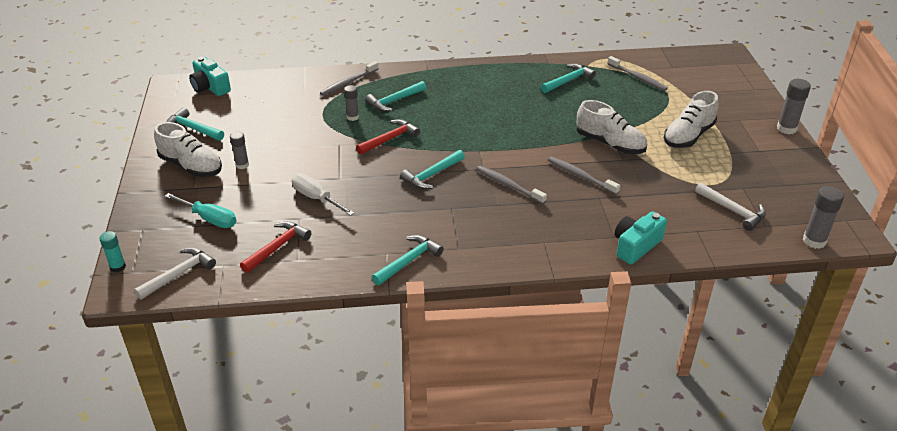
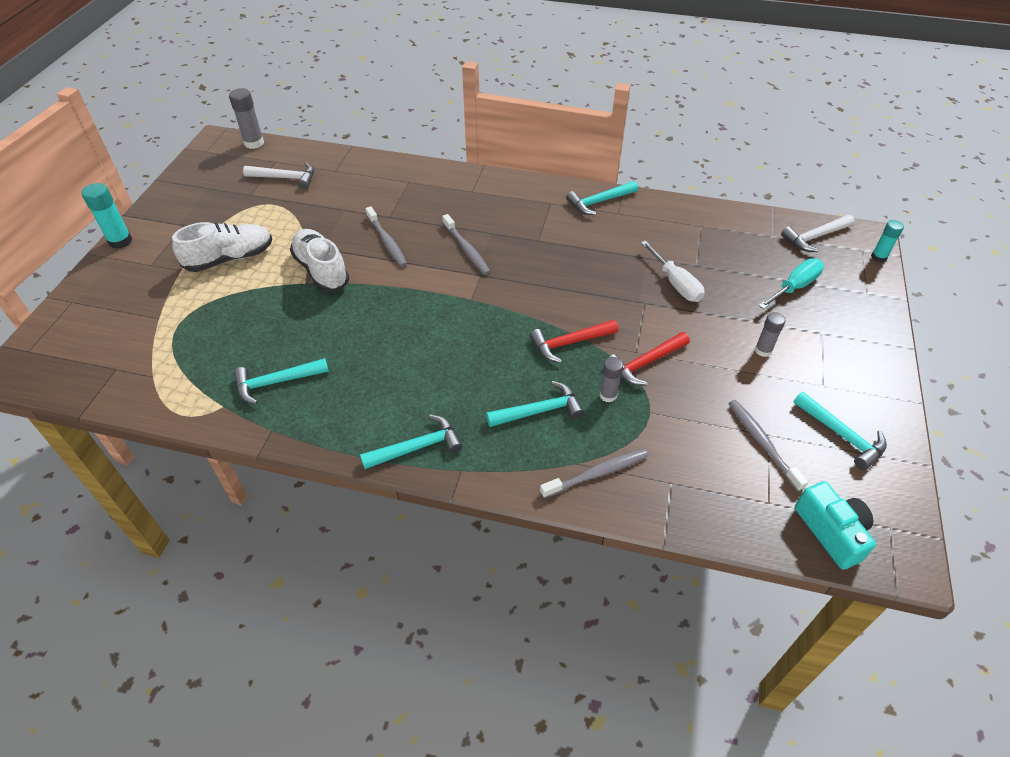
camera: 160 degrees left, 10 degrees up
white shoe [154,122,222,177] -> none
turquoise screwdriver [165,193,236,228] -> turquoise screwdriver turned 90 degrees clockwise [759,258,824,309]
red hammer [240,221,312,273] -> red hammer moved to [608,332,690,385]
turquoise hammer [400,150,465,189] -> turquoise hammer moved to [360,414,463,469]
grey toothbrush [607,56,668,91] -> grey toothbrush moved to [728,400,808,492]
turquoise camera [615,211,667,264] -> none
white hammer [695,183,766,231] -> white hammer turned 120 degrees clockwise [243,162,314,189]
grey glue stick [777,79,811,134] -> turquoise glue stick [82,183,132,249]

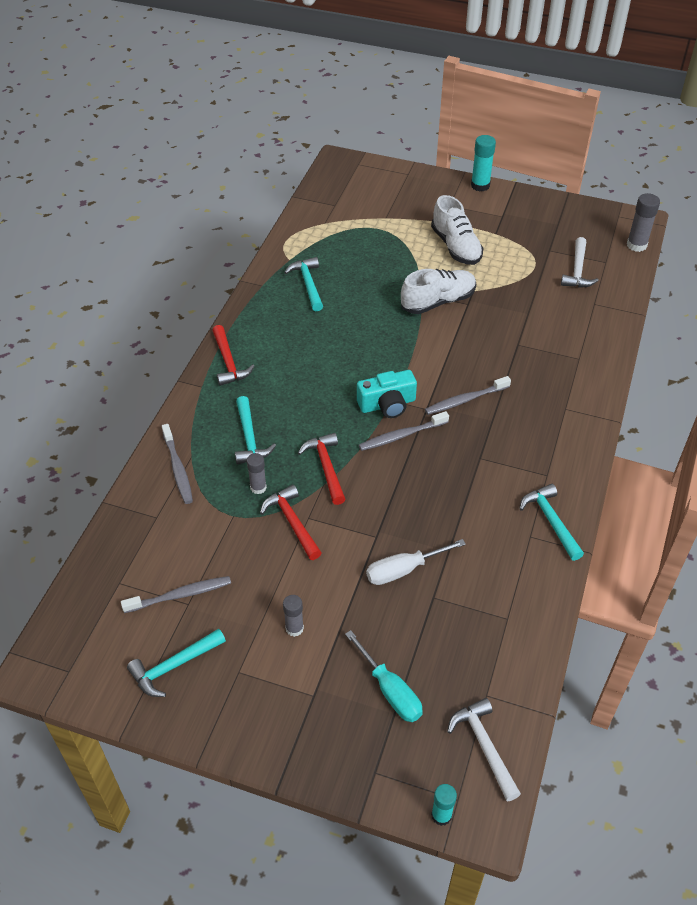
camera: 95 degrees right, 0 degrees up
turquoise hammer [360,414,463,469] -> red hammer [212,325,255,386]
grey toothbrush [365,206,407,267] -> grey toothbrush moved to [359,411,449,451]
turquoise camera [795,481,876,570] -> turquoise camera moved to [357,370,417,418]

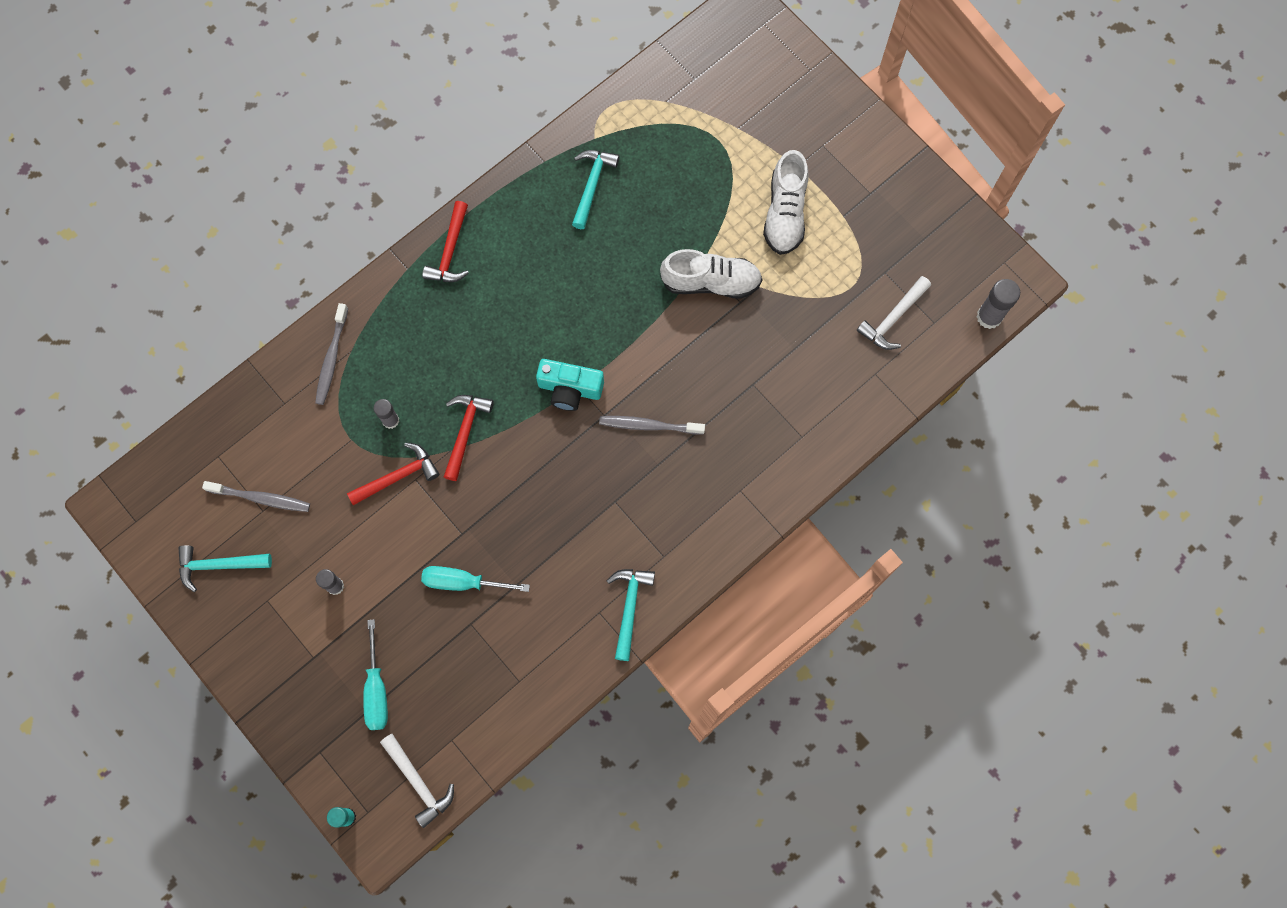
camera: 30 degrees right, 25 degrees up
turquoise hammer [235,396,276,464] -> none
red hammer [260,485,322,560] -> red hammer turned 60 degrees clockwise [347,442,439,505]
grey toothbrush [359,411,449,451] -> none
white screwdriver [366,539,466,585] -> turquoise screwdriver [421,566,530,592]
white hammer [447,698,521,801] -> white hammer turned 135 degrees clockwise [380,734,454,828]
turquoise glue stick [471,135,496,191] -> none

